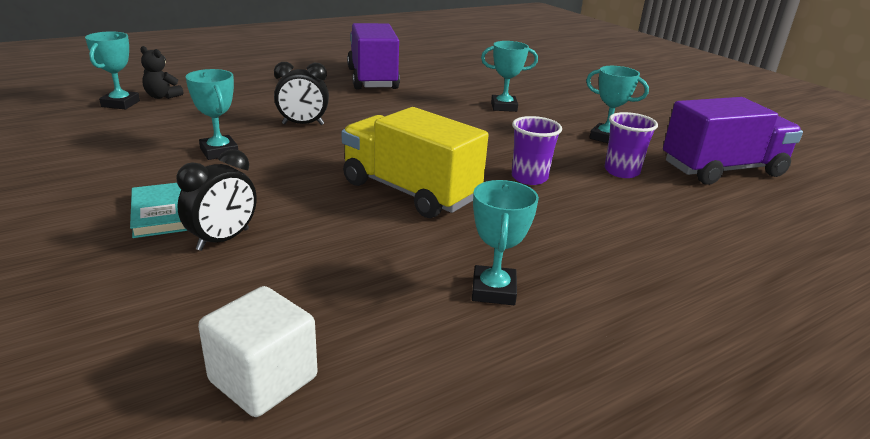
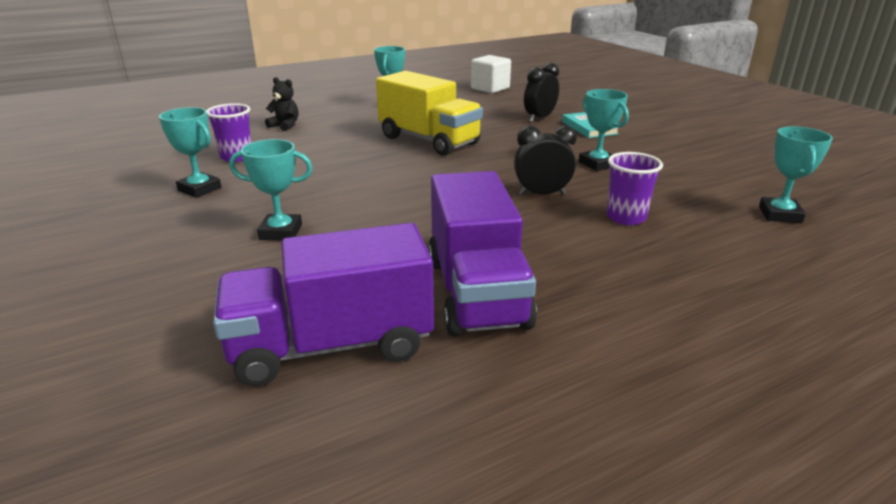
camera: 175 degrees left, 0 degrees up
black teddy bear [140,46,183,99] -> black teddy bear moved to [265,77,298,131]
purple cup [512,116,562,185] -> purple cup moved to [607,152,663,225]
purple truck [663,97,803,185] -> purple truck moved to [213,223,434,386]

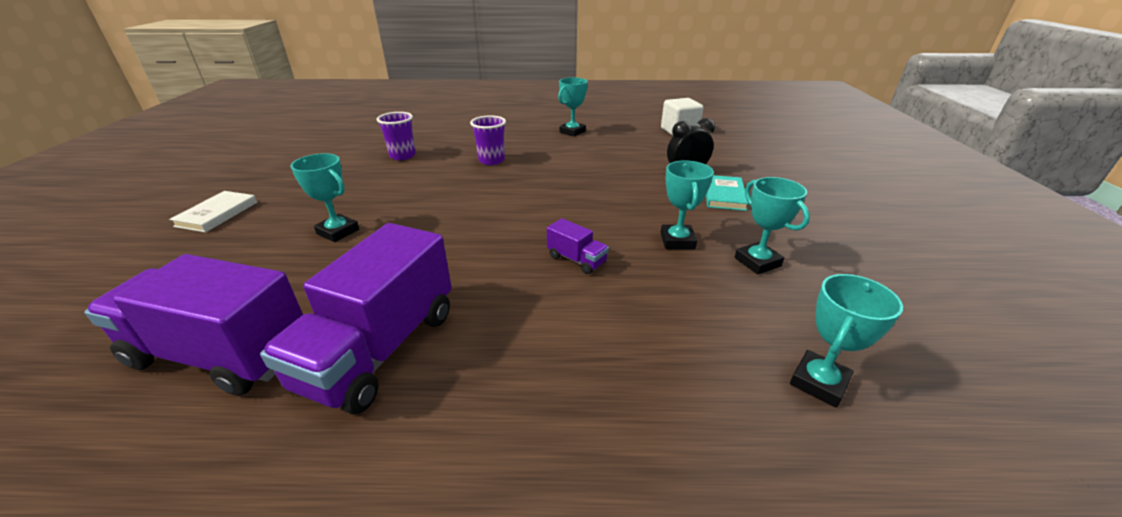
camera: 30 degrees right, 5 degrees up
turquoise trophy [159,107,221,198] -> turquoise trophy moved to [735,177,810,274]
black teddy bear [265,77,298,131] -> none
yellow truck [376,71,483,156] -> none
black clock [514,125,577,195] -> purple truck [547,218,609,274]
purple cup [607,152,663,225] -> purple cup moved to [470,115,506,165]
none -> white book [169,191,257,233]

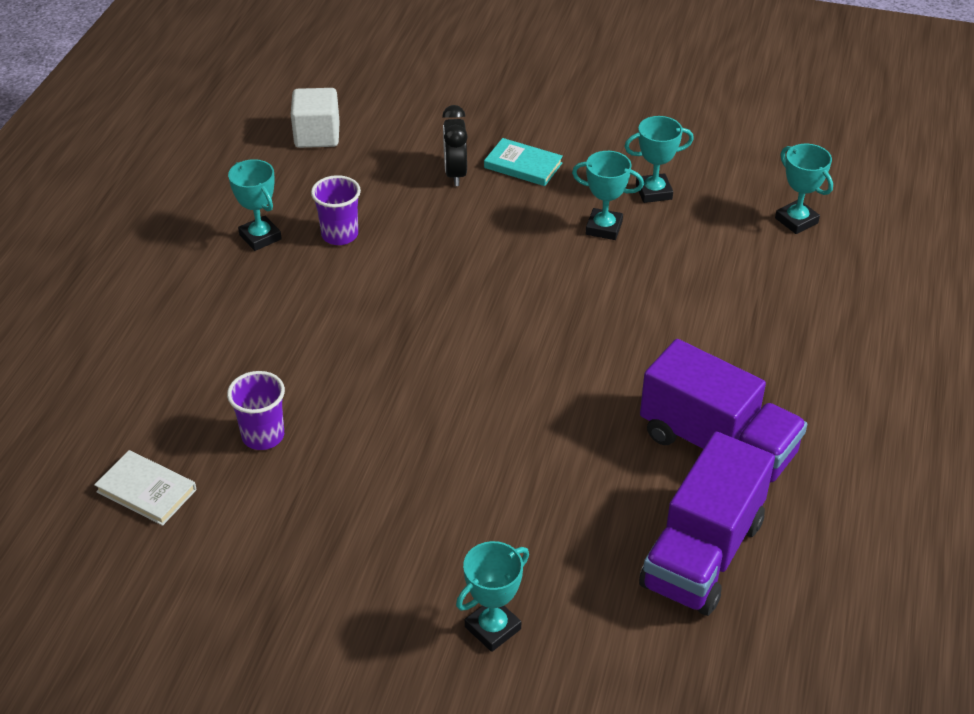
camera: 75 degrees left, 10 degrees up
white book [169,191,257,233] -> white book moved to [94,450,197,526]
turquoise trophy [291,153,359,242] -> turquoise trophy moved to [456,541,529,652]
purple cup [470,115,506,165] -> purple cup moved to [311,175,361,245]
purple truck [547,218,609,274] -> none

